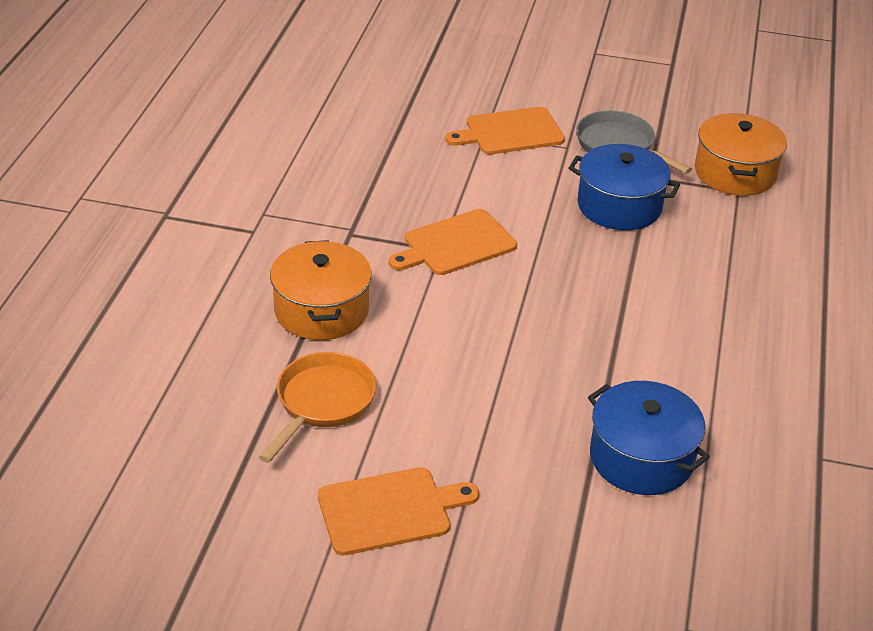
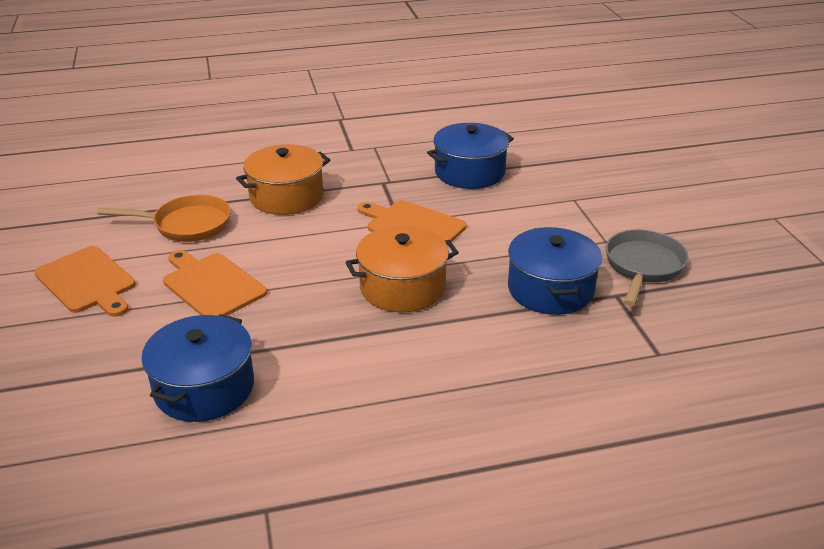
camera: 65 degrees right, 5 degrees down
orange cutting board [445,107,565,154] -> orange cutting board moved to [163,250,267,316]
orange pot [695,113,787,196] -> orange pot moved to [346,225,459,313]
none -> blue pot [427,123,514,189]

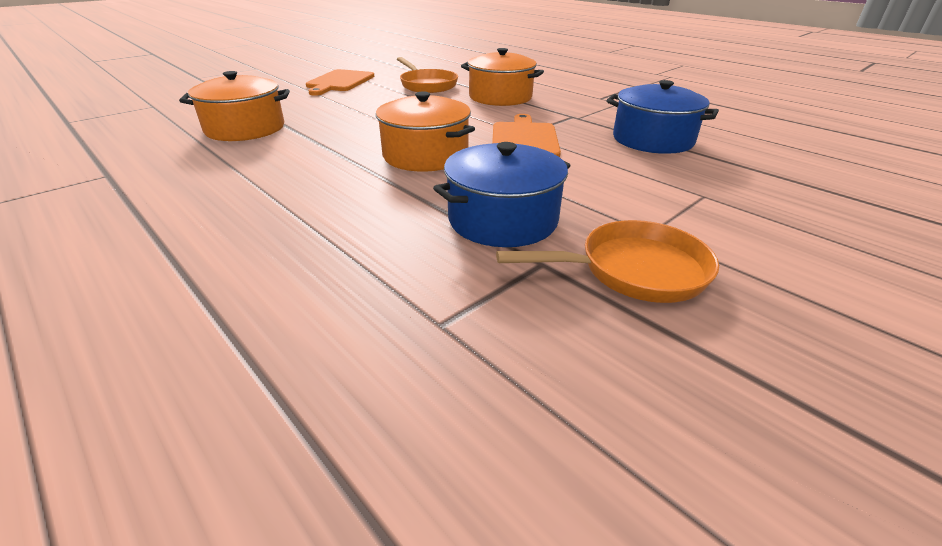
camera: 60 degrees right, 0 degrees up
blue pot [142,314,254,422] -> orange pot [179,71,290,141]
orange cutting board [163,250,267,316] -> none
grey pan [606,229,688,306] -> orange pan [496,220,719,303]

